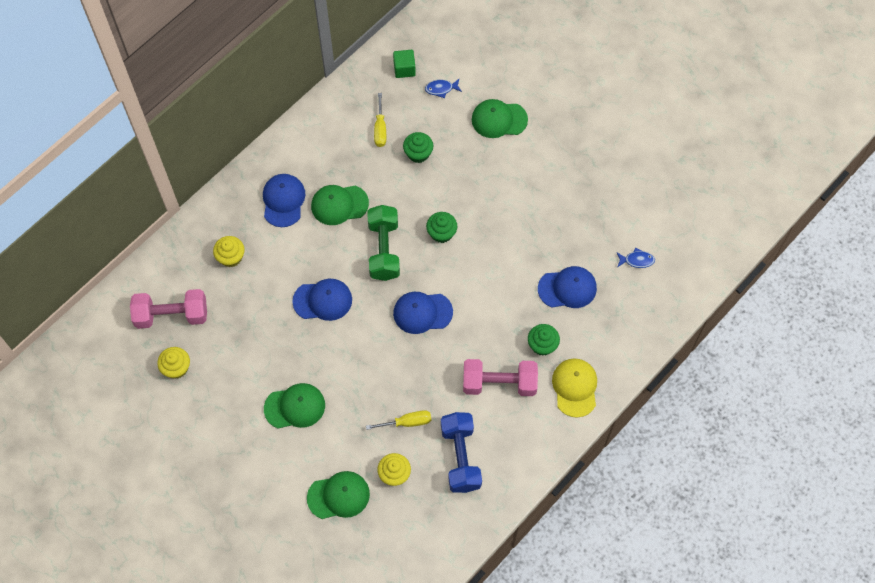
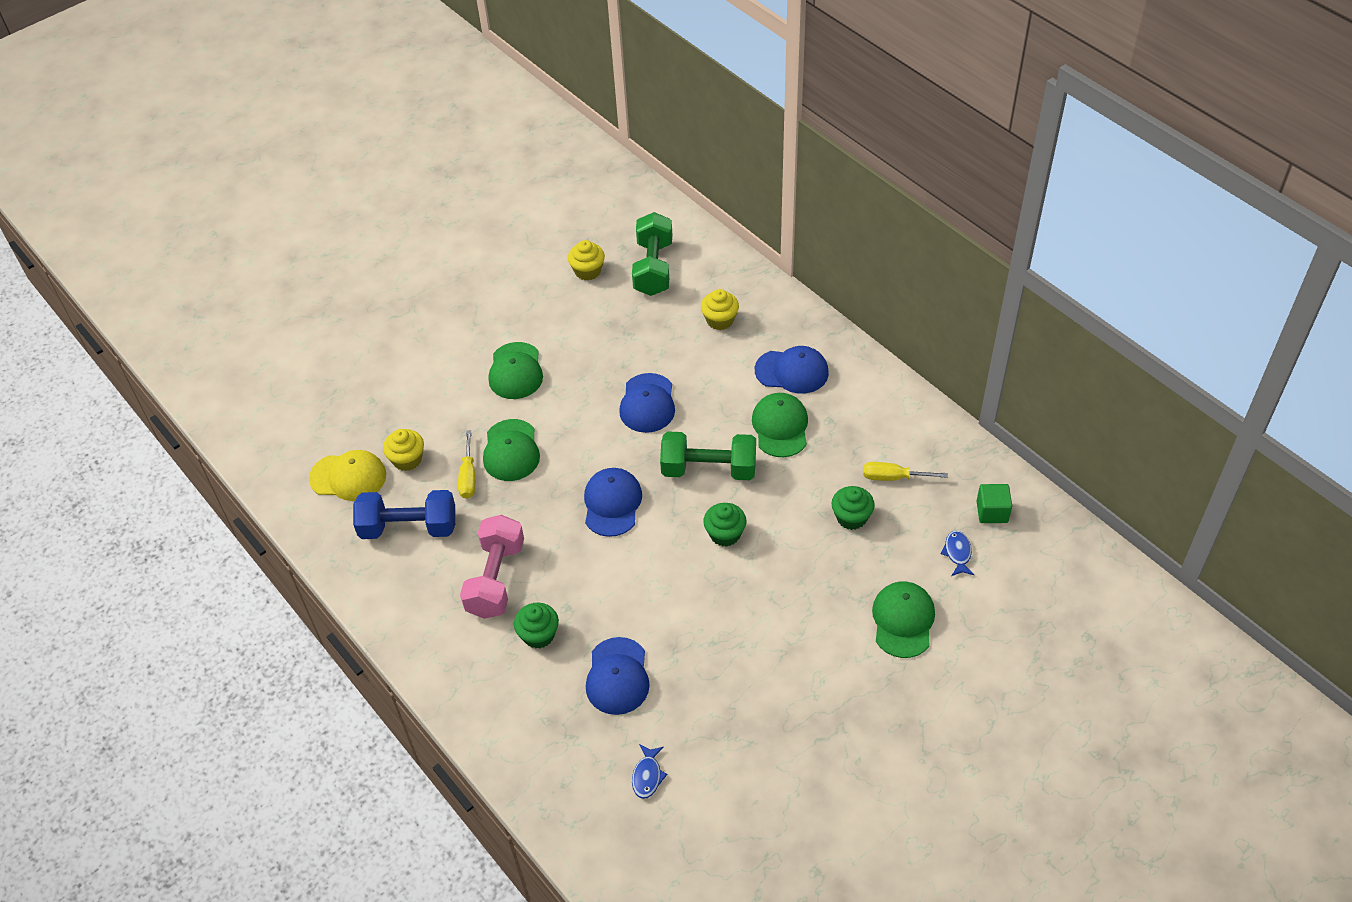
camera: 100 degrees right, 15 degrees down
pink dumbbell [130,289,207,329] -> green dumbbell [632,212,672,296]
green cap [307,471,370,519] -> green cap moved to [483,419,540,481]
yellow cap [552,358,597,418] -> yellow cap moved to [309,450,386,501]

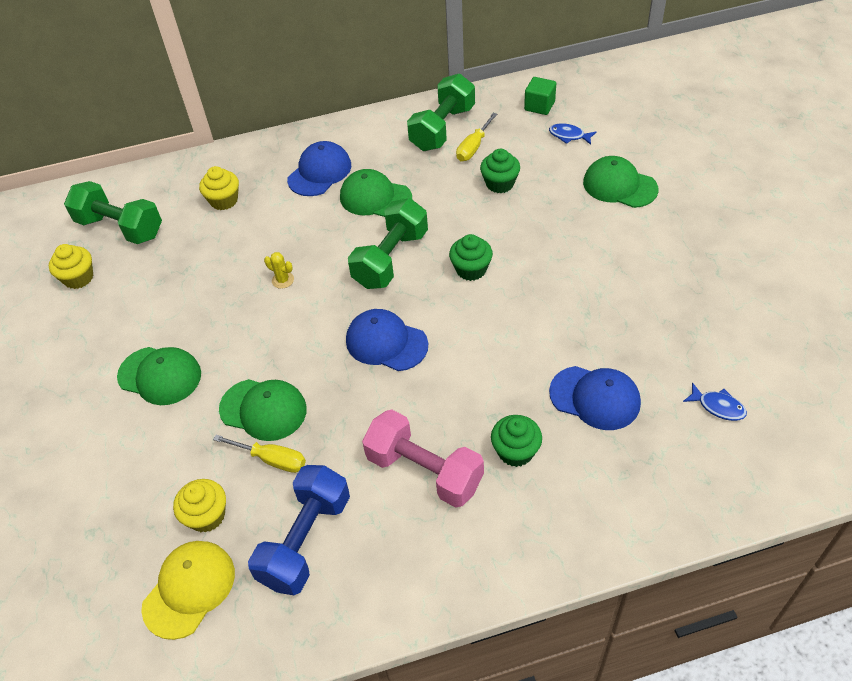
camera: 65 degrees left, 0 degrees up
blue cap [619,373,675,433] -> yellow cactus [264,252,294,289]
none -> green dumbbell [407,74,475,151]

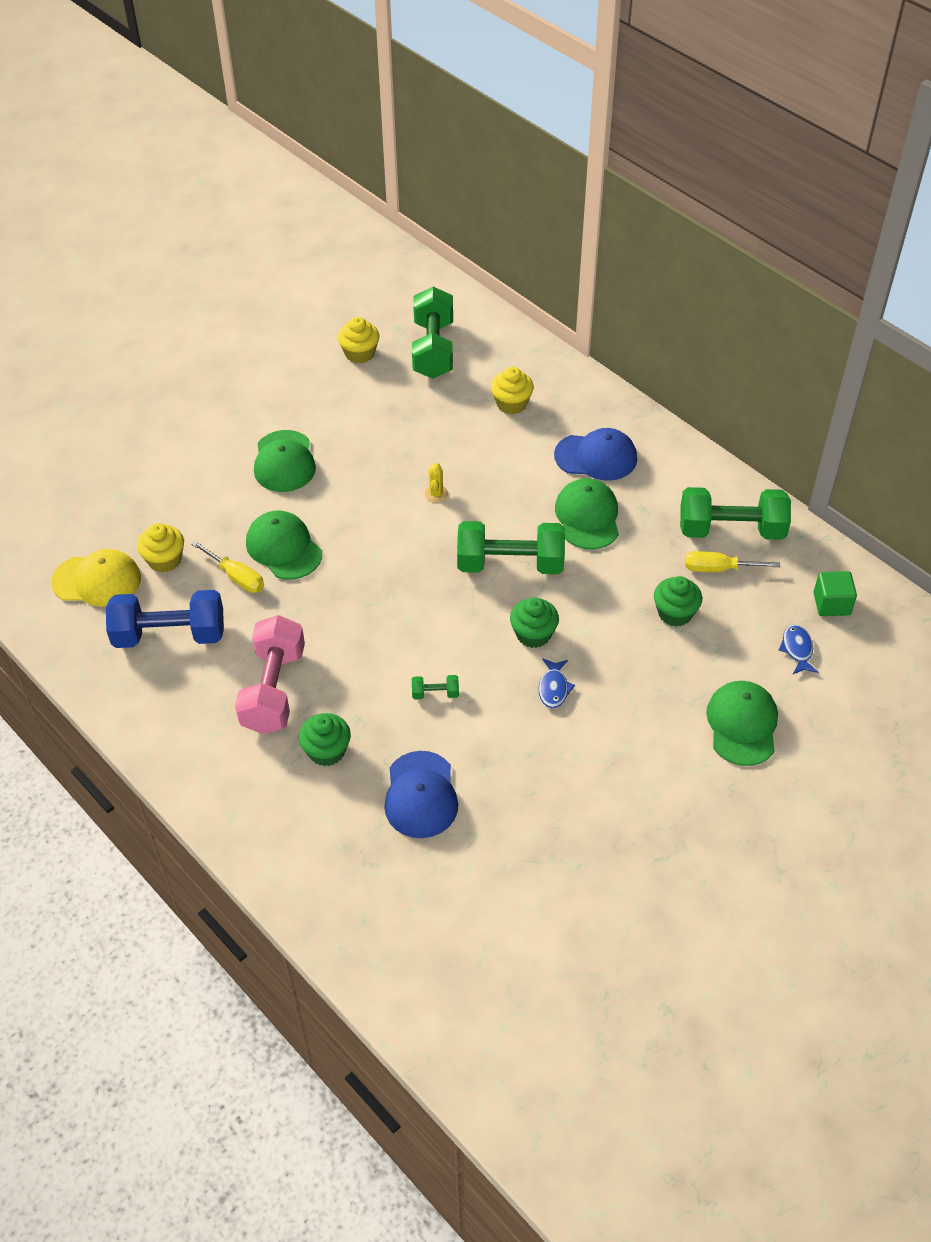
camera: 60 degrees right, 0 degrees up
yellow screwdriver [213,435,306,473] -> yellow screwdriver turned 45 degrees counterclockwise [191,540,264,593]
green cap [219,379,307,441] -> green cap turned 150 degrees clockwise [246,510,322,580]
blue cap [346,309,428,371] -> none
blue fish [683,383,747,421] -> blue fish moved to [539,658,575,708]
none -> green dumbbell [412,675,459,699]

